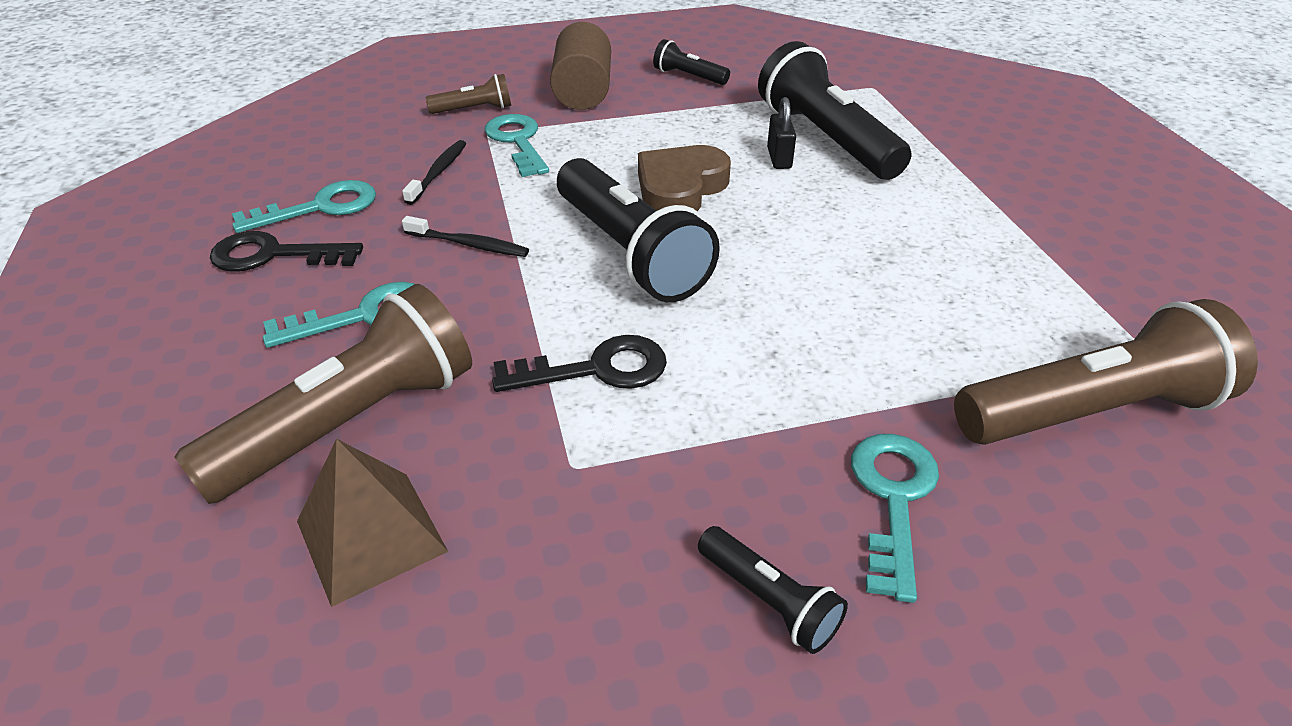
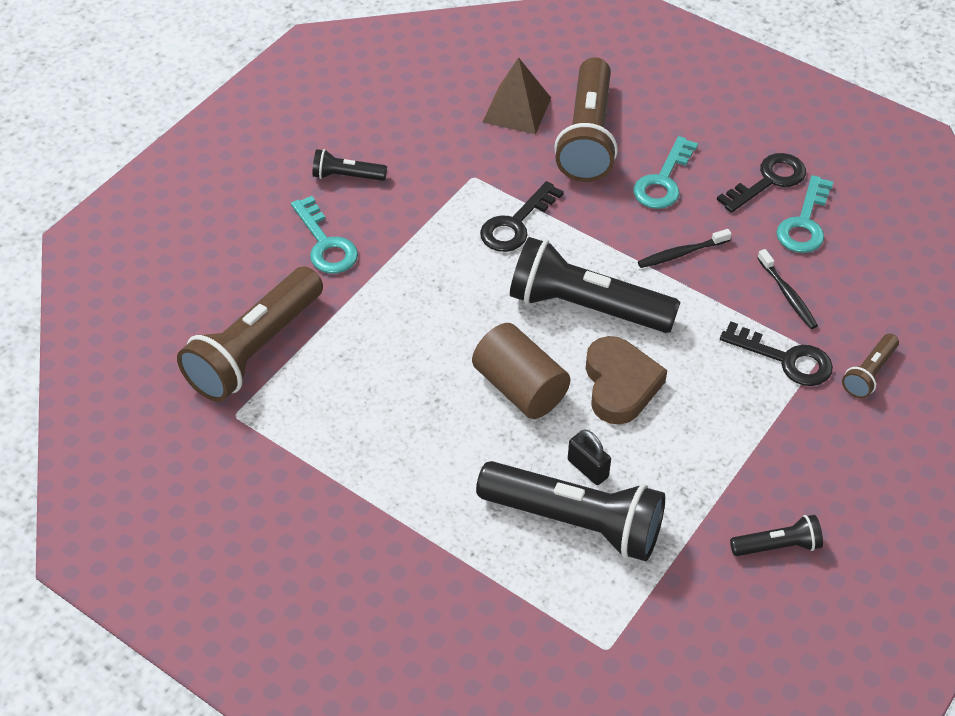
camera: 140 degrees right, 10 degrees up
turquoise key [485,114,549,177] -> black key [720,321,833,386]
brown cylinder [550,22,611,110] -> brown cylinder moved to [472,323,570,419]

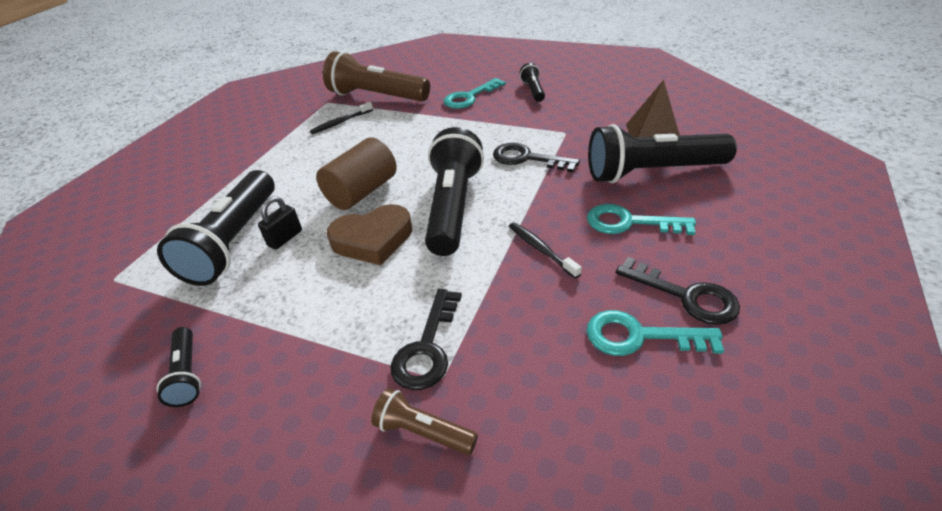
camera: 80 degrees right, 10 degrees down
brown flashlight [554,57,618,182] -> black flashlight [588,124,737,183]
black toothbrush [757,249,818,329] -> black toothbrush moved to [310,102,373,134]

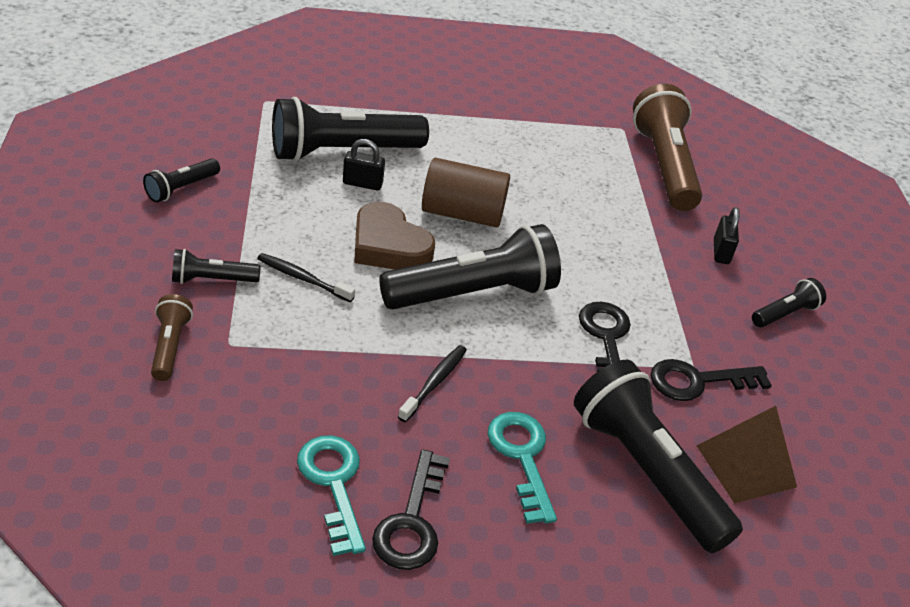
camera: 55 degrees right, 0 degrees up
black toothbrush [310,102,373,134] -> black toothbrush moved to [257,253,355,302]
black key [390,289,462,390] -> black key moved to [651,359,772,401]
turquoise key [444,78,506,109] -> black padlock [714,207,740,264]
none -> black flashlight [172,249,261,284]

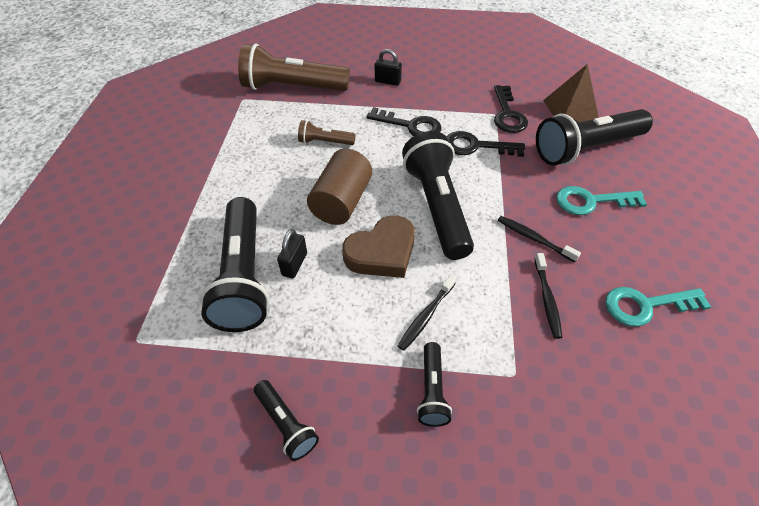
camera: 75 degrees left, 10 degrees up
brown flashlight [151,294,193,381] -> brown flashlight moved to [298,120,356,145]
black key [372,450,450,570] -> black key moved to [367,107,441,136]
black flashlight [752,278,826,327] -> none
none -> black toothbrush [534,253,562,339]

